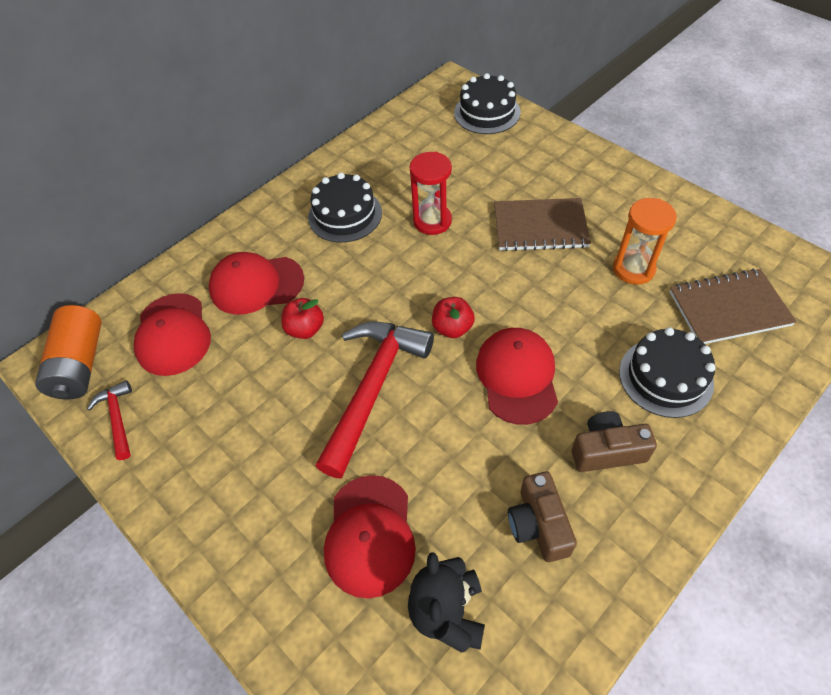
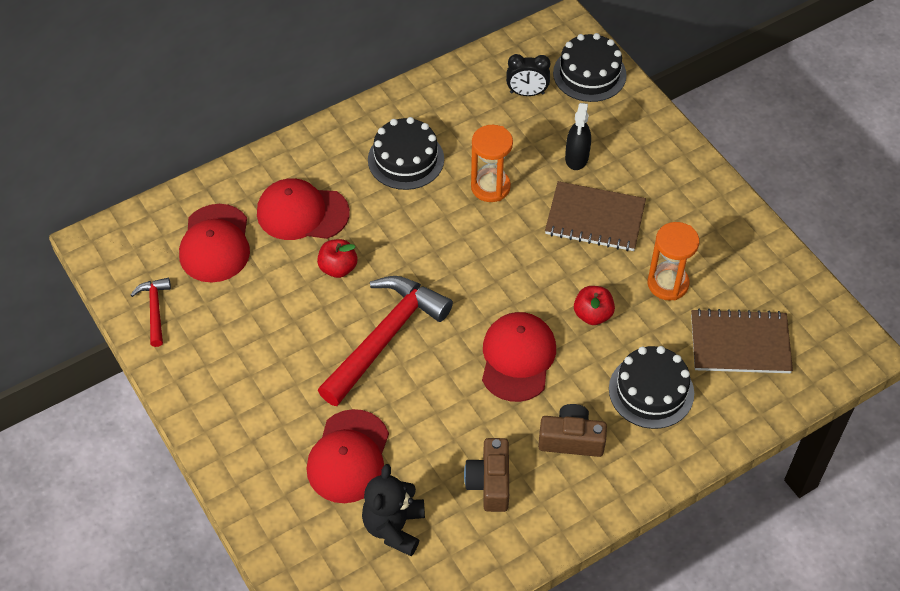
camera: 10 degrees right, 0 degrees up
orange battery [35,305,102,399] -> none
red hourglass [409,151,452,235] -> orange hourglass [471,125,513,202]
red apple [432,297,475,338] -> red apple moved to [574,286,615,325]
none -> black clock [506,54,550,96]
none -> black spray bottle [565,103,591,170]

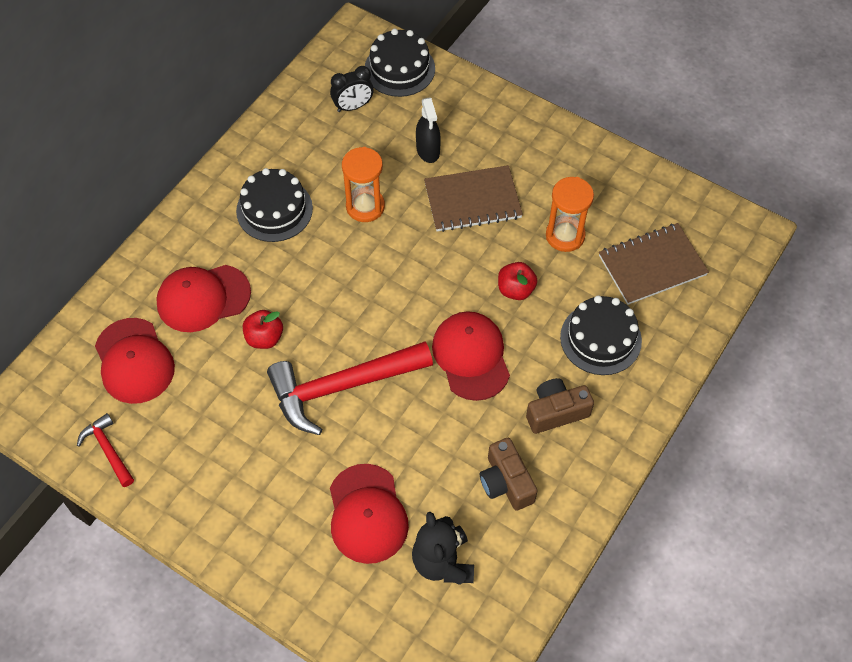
camera: 25 degrees left, 5 degrees up
red hammer [318,276,453,406] -> red hammer turned 120 degrees counterclockwise [267,341,433,435]

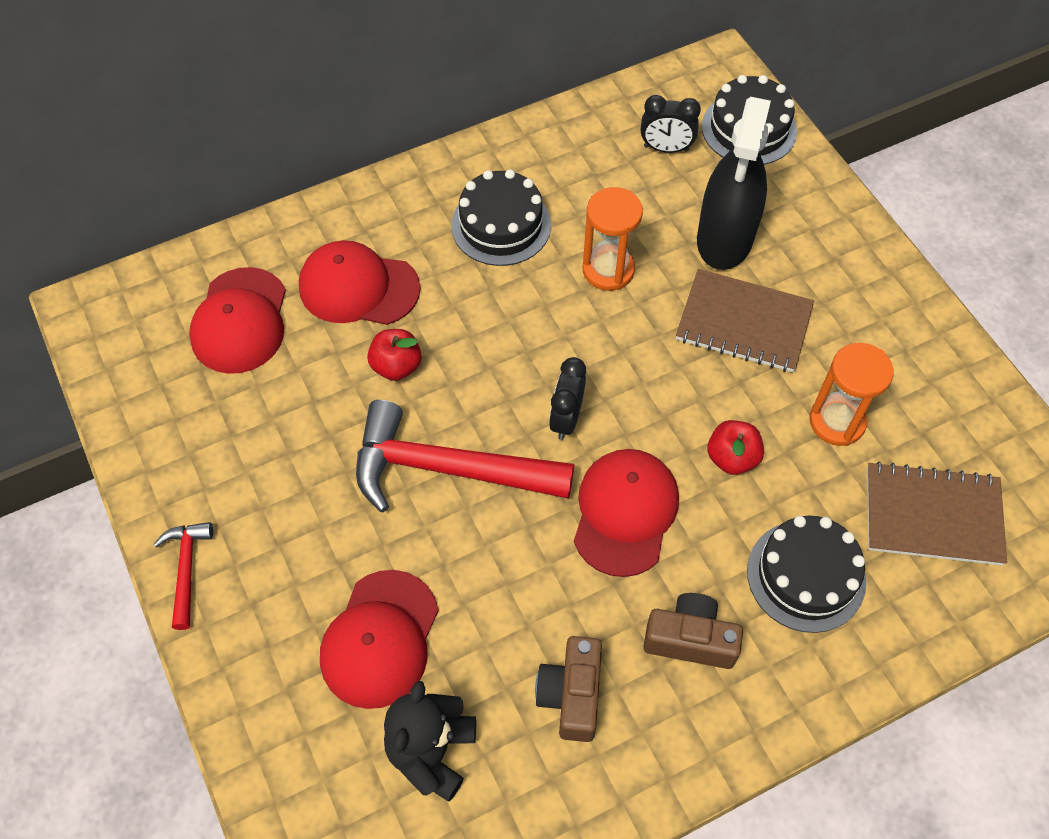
camera: 30 degrees right, 0 degrees up
red hammer [77,413,134,487] -> red hammer moved to [153,522,213,630]
black spray bottle [416,97,441,163] -> black spray bottle [697,97,771,270], size x1.83
none -> black clock [549,357,586,440]

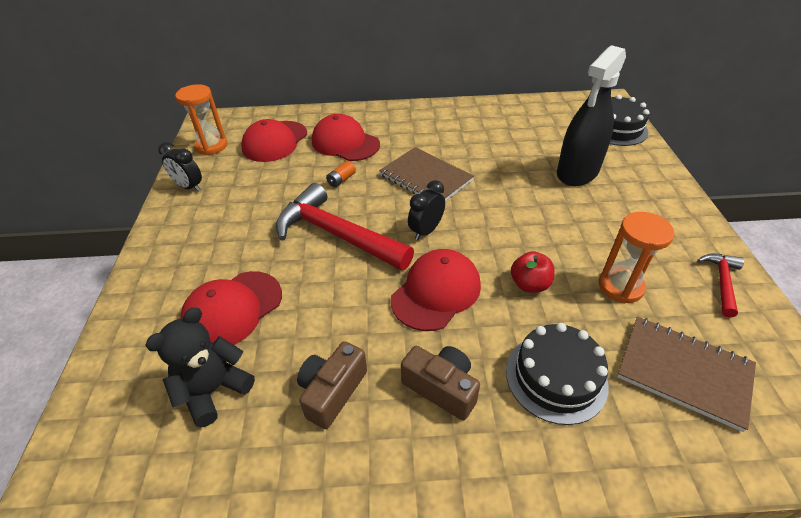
camera: 25 degrees right, 15 degrees down
red hammer [153,522,213,630] -> red hammer moved to [698,254,744,318]
red apple [367,329,422,381] -> orange battery [326,161,356,187]
black cake [451,169,551,266] -> none
orange hourglass [583,187,643,291] -> orange hourglass moved to [175,84,227,155]
black clock [641,95,701,153] -> black clock moved to [158,142,202,192]
brown notebook [676,269,814,372] -> brown notebook moved to [379,147,474,201]

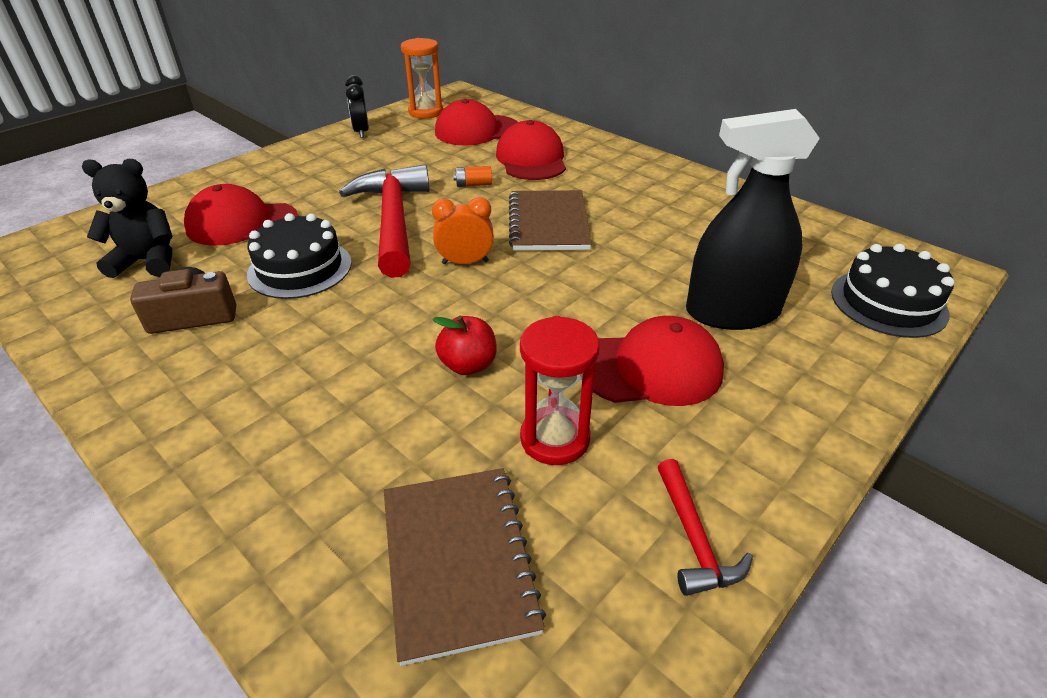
camera: 45 degrees right, 5 degrees down
red cap [391,249,481,331] -> red cap moved to [593,316,724,406]
brown camera [401,346,480,420] -> none
black clock [408,180,445,240] -> orange clock [432,197,494,264]
black cake [506,323,608,425] -> black cake moved to [247,213,352,299]
orange hourglass [599,212,674,304] -> red hourglass [520,316,599,465]
red hammer [698,254,744,318] -> red hammer turned 105 degrees clockwise [658,459,753,596]

